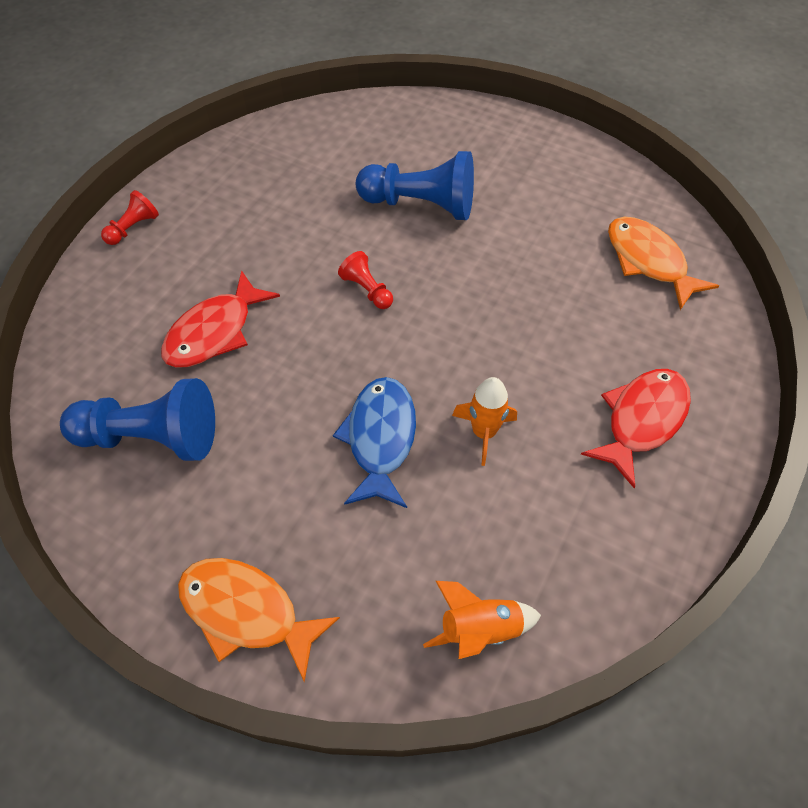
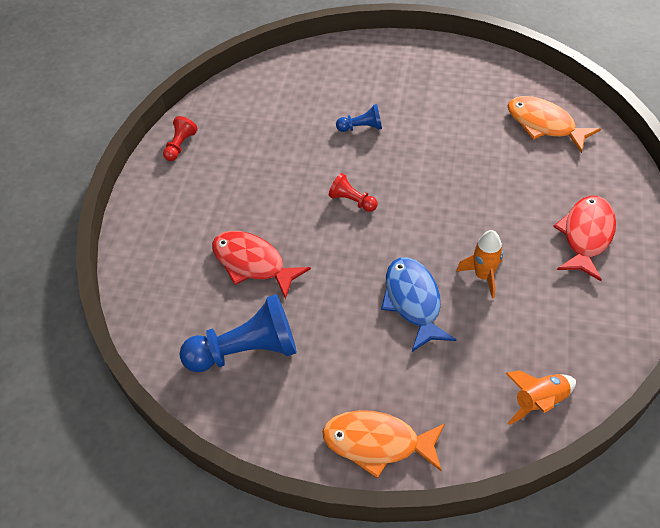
camera: 15 degrees left, 5 degrees down
red pawn [101,190,159,245] -> red pawn moved to [163,116,198,161]
red fish [161,270,280,368] -> red fish turned 105 degrees clockwise [212,231,311,299]
blue pawn [356,151,474,220] -> blue pawn [336,104,382,132], size x0.49

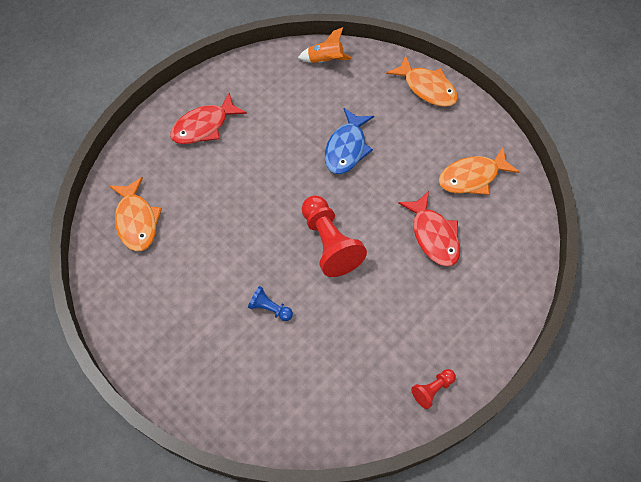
camera: 150 degrees left, 10 degrees up
blue pawn [180,294,297,372] -> orange fish [439,147,520,195]
red pawn [329,173,378,212] -> red pawn [302,195,367,277], size x2.02
orange rocket [456,230,503,299] -> none

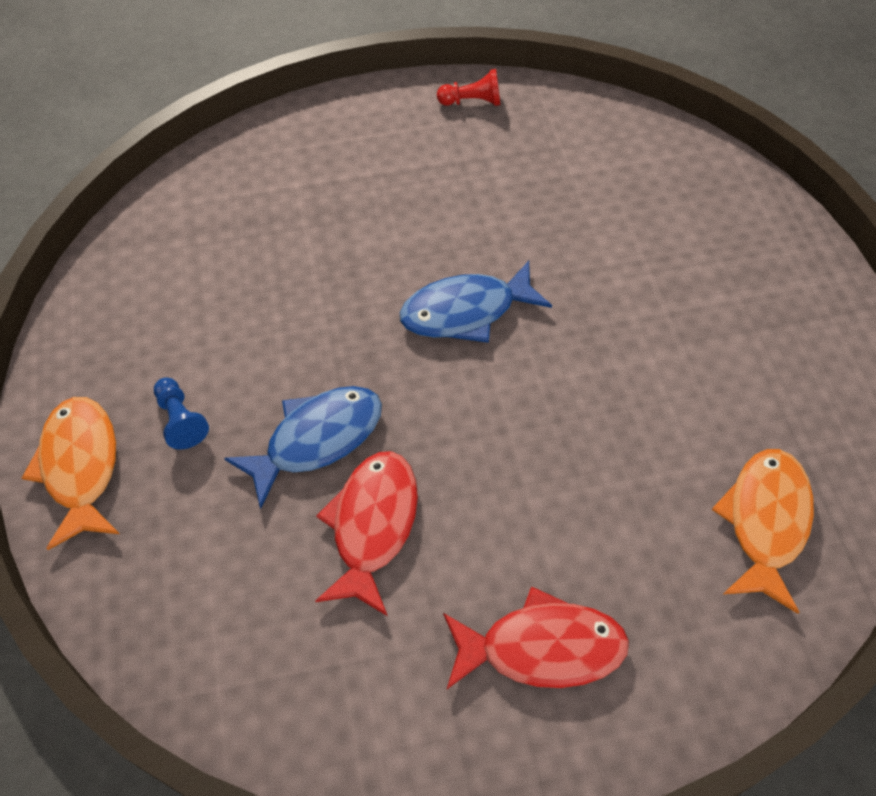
camera: 145 degrees left, 5 degrees down
blue pawn [248,286,293,321] -> blue pawn moved to [154,378,209,450]
orange rocket [298,27,352,63] -> none
red pawn [302,195,367,277] -> blue fish [400,261,552,343]
red fish [398,191,460,267] -> red fish moved to [315,451,418,616]
orange fish [439,147,520,195] -> none

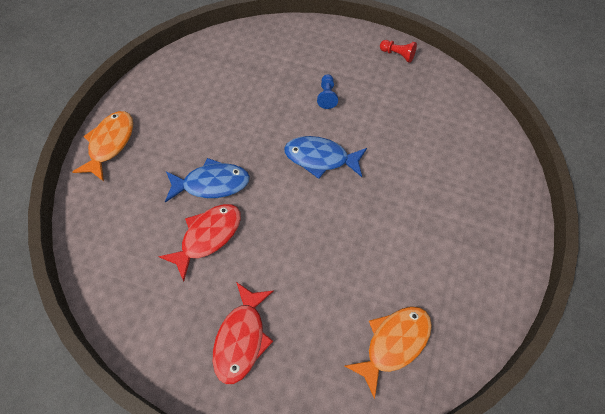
camera: 30 degrees right, 5 degrees up
blue pawn [154,378,209,450] -> blue pawn moved to [317,74,338,109]
red fish [443,586,629,689] -> red fish turned 75 degrees clockwise [213,282,274,384]

